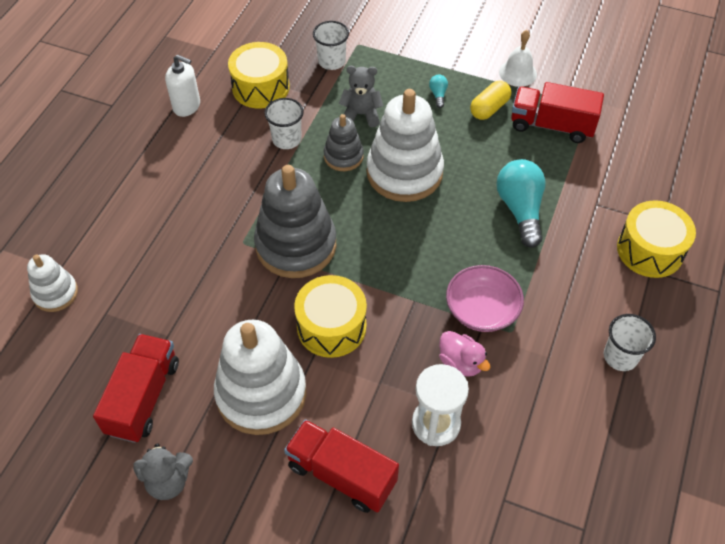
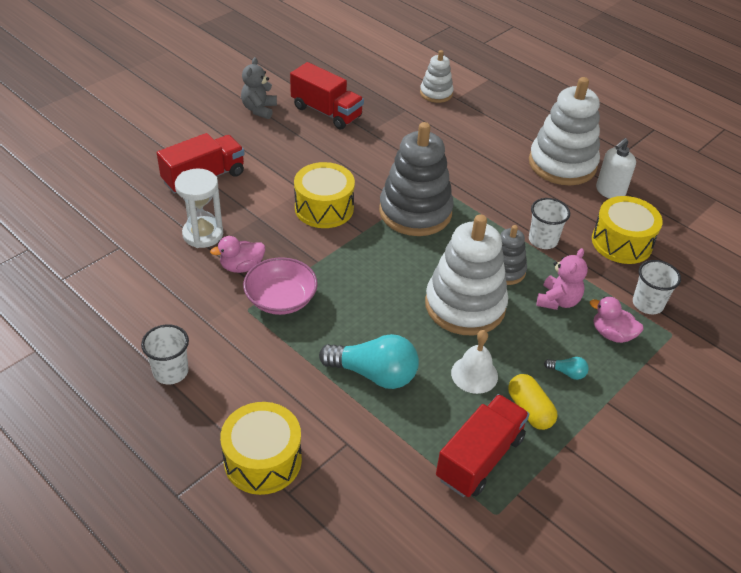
camera: 110 degrees right, 10 degrees down
white stacking toy [214,320,307,435] -> white stacking toy moved to [529,77,600,186]
grey teddy bear [339,66,383,127] -> pink teddy bear [536,248,588,310]
white bell [499,30,537,87] -> white bell moved to [451,330,498,394]
none -> pink duck [590,297,643,343]

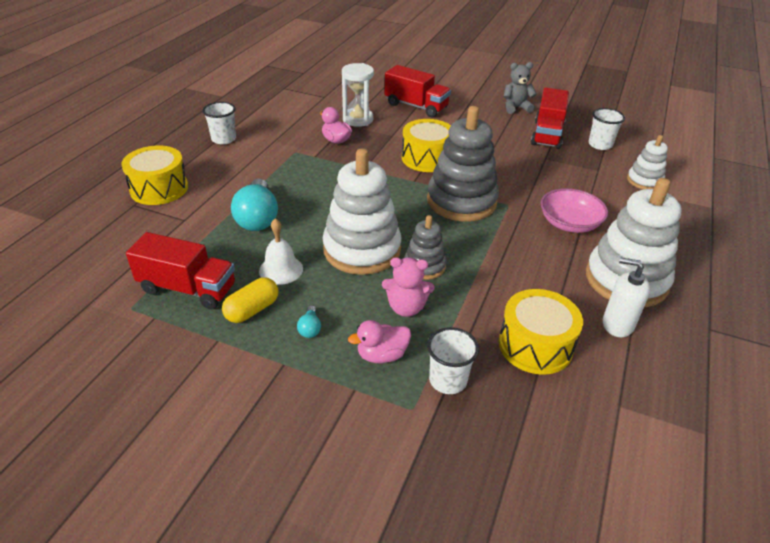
camera: 70 degrees right, 5 degrees down
pink bowl [243,257,318,315] -> pink bowl moved to [541,188,608,233]
white cup [529,198,570,249] -> white cup moved to [589,108,625,150]
pink duck [590,297,643,343] -> pink duck turned 120 degrees counterclockwise [348,320,411,363]

